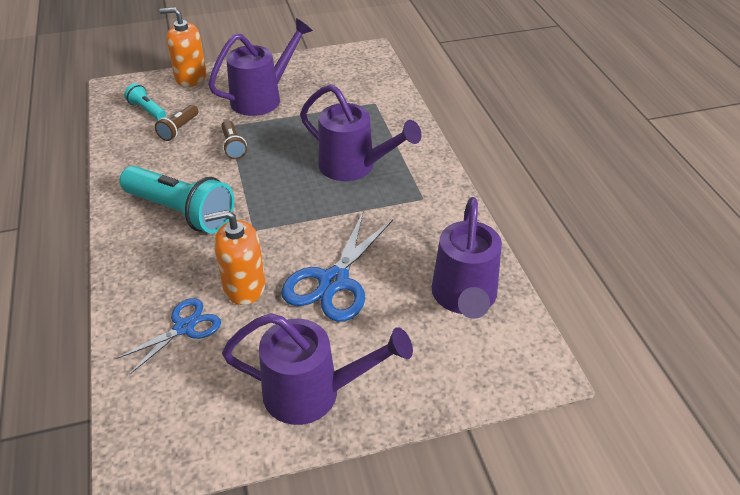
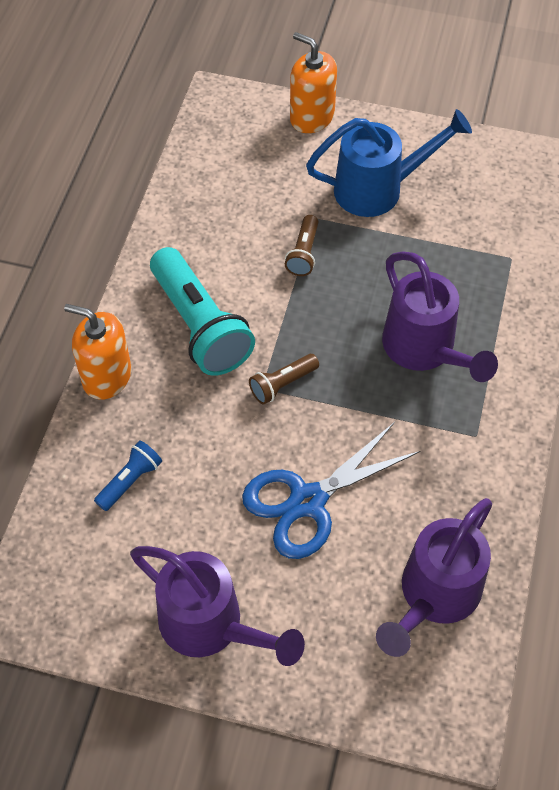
camera: 30 degrees right, 15 degrees up
blue scissors [116,298,221,374] -> blue flashlight [94,441,162,511]
turquoise flashlight [124,83,166,120] -> none
brown flashlight [155,105,198,141] -> brown flashlight moved to [249,354,319,404]
orange soap dispenser [204,210,265,305] -> orange soap dispenser moved to [64,304,131,400]
purple watering can [209,18,313,116] -> blue watering can [306,109,472,217]

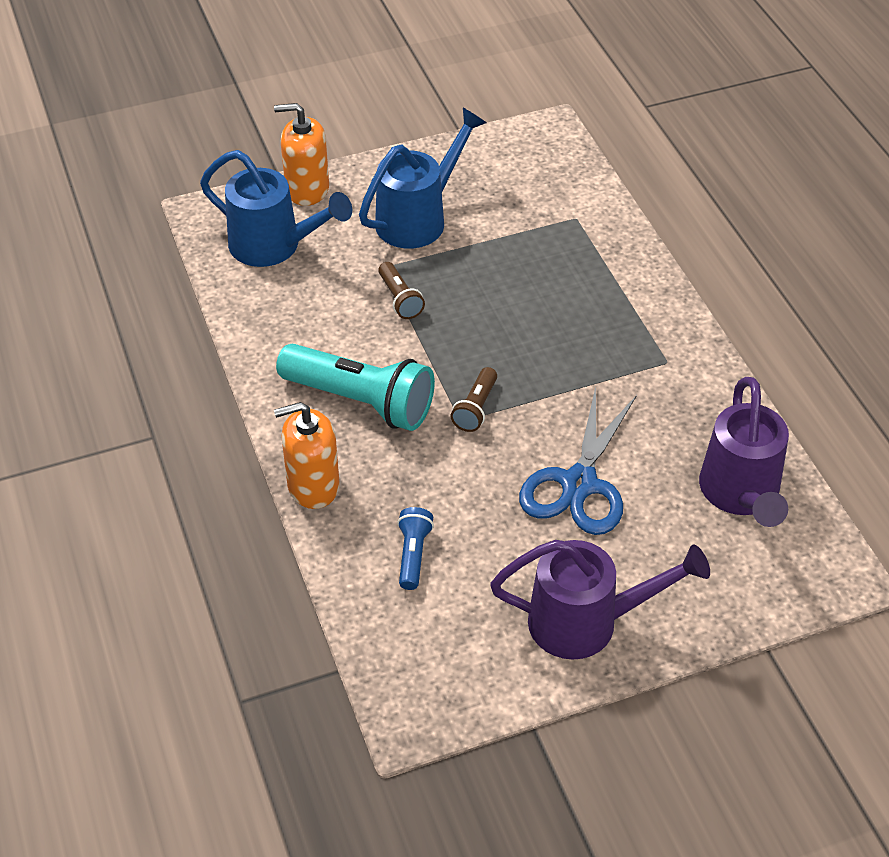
camera: 35 degrees left, 10 degrees down
purple watering can [382,251,498,382] -> none
none -> blue watering can [200,150,352,267]

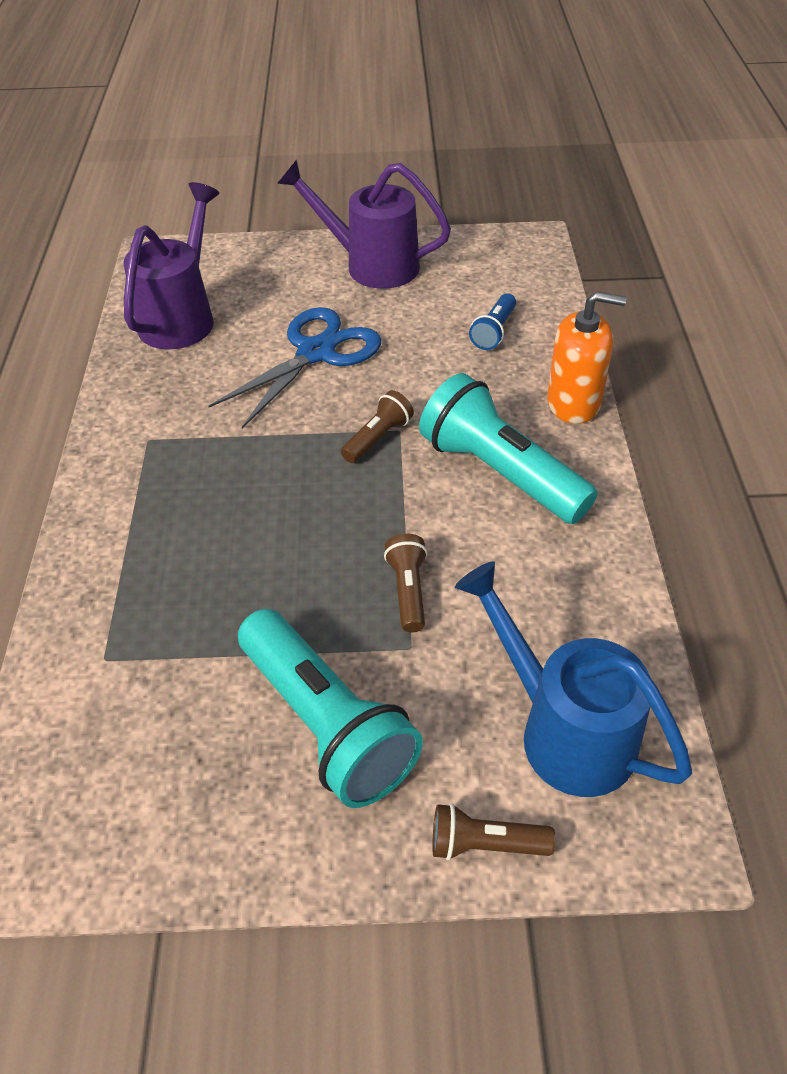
camera: 160 degrees left, 0 degrees up
orange soap dispenser [274,103,329,206] -> brown flashlight [432,803,555,860]
blue watering can [359,108,487,249] -> turquoise flashlight [238,609,423,808]

